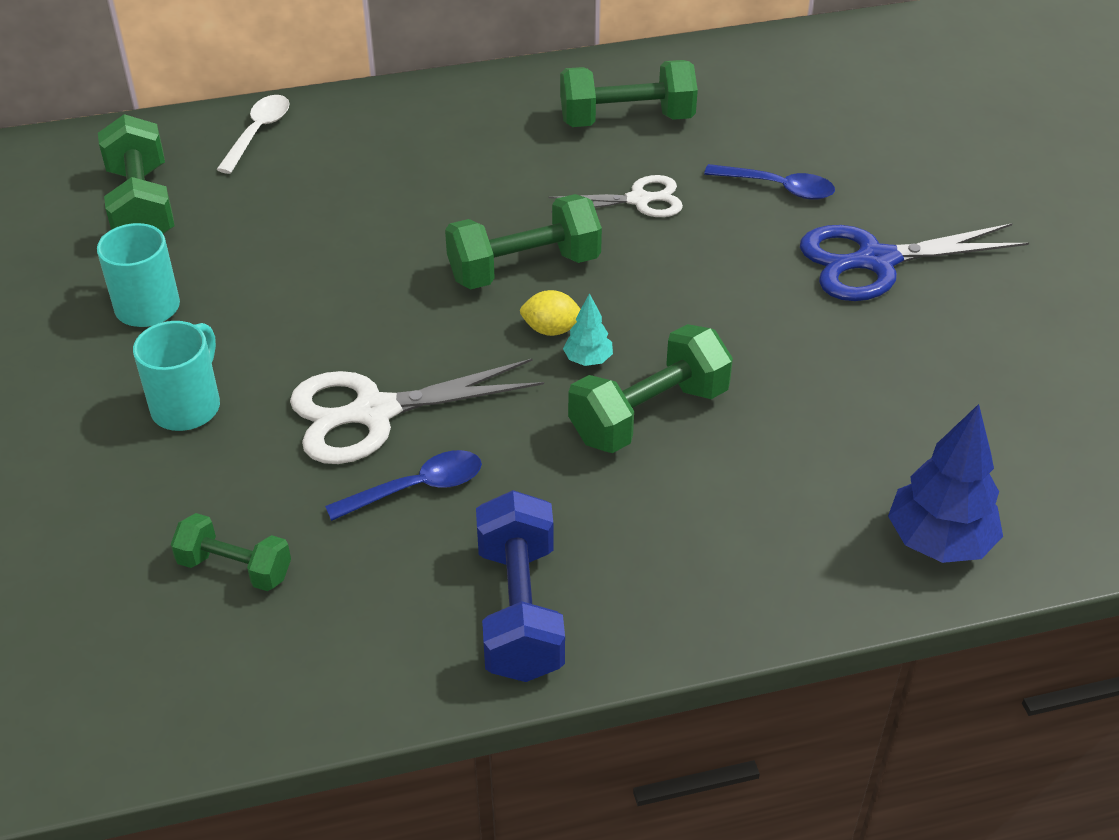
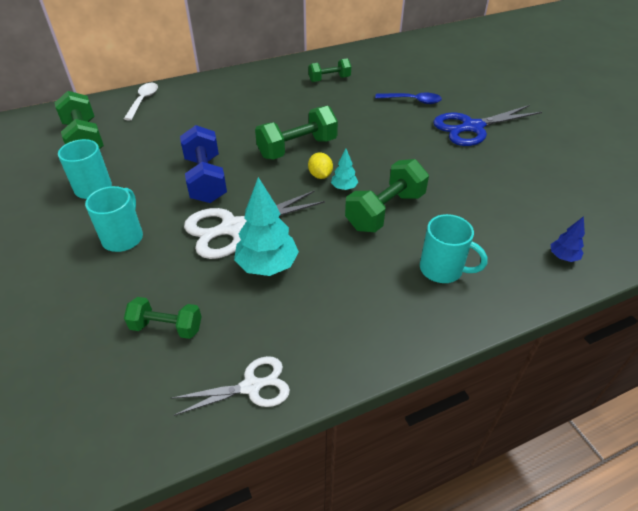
camera: 10 degrees left, 0 degrees up
blue spoon [325,450,482,521] -> turquoise tree [234,177,299,276]
blue dumbbell [476,490,565,682] -> blue dumbbell moved to [180,125,227,203]
yellow lemon [520,290,581,336] -> yellow lemon turned 75 degrees clockwise [308,152,333,179]
white scissors [548,175,683,217] -> white scissors moved to [171,356,290,416]
green dumbbell [560,60,698,127] -> green dumbbell [309,58,351,82], size x0.62
blue tree [888,404,1003,563] -> blue tree [551,216,585,262], size x0.51
none -> turquoise mug [420,214,488,283]

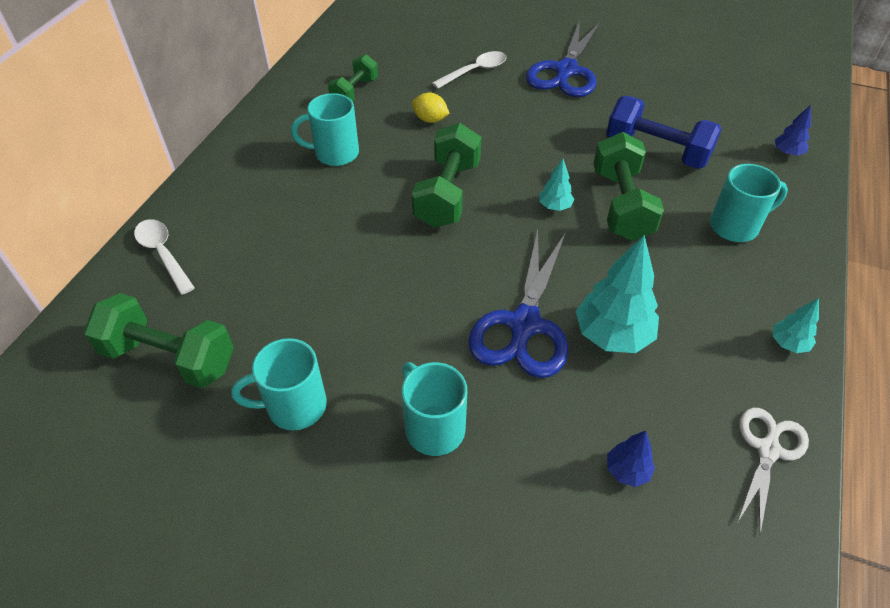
camera: 45 degrees left, 5 degrees up
green dumbbell [124,297,202,339] -> blue tree [607,431,655,487]
blue dumbbell [180,125,227,203] -> blue dumbbell moved to [606,96,722,169]
white scissors [184,190,325,259] -> blue scissors [468,230,568,378]
yellow lemon [308,152,333,179] -> yellow lemon moved to [412,93,450,123]
blue spoon [375,93,442,104] -> white spoon [432,51,507,89]
none -> turquoise mug [291,93,359,166]
none -> turquoise tree [772,298,819,353]

